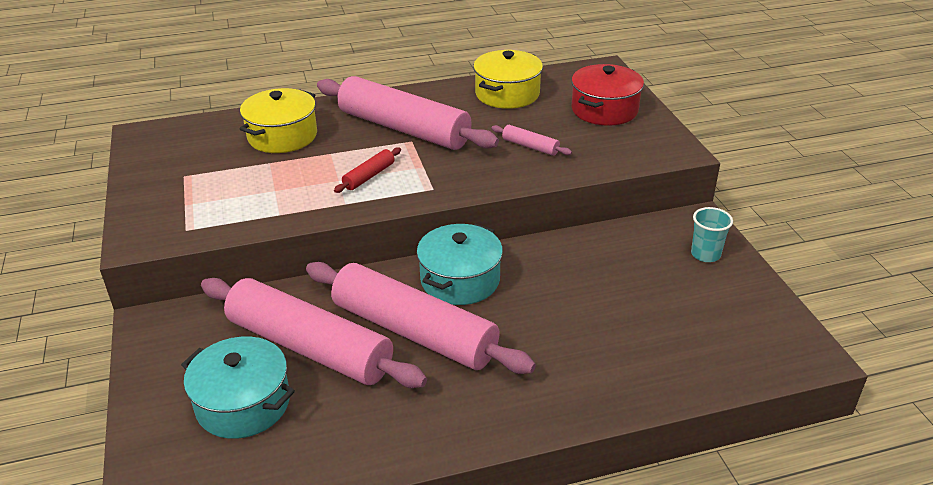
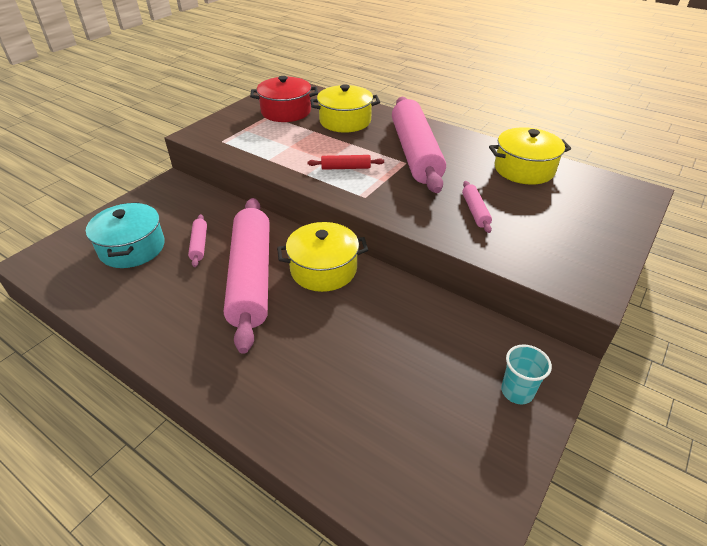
camera: 50 degrees right, 5 degrees up
pink rolling pin [201,278,427,388] -> pink rolling pin [188,214,207,267], size x0.40
turquoise pot [417,224,503,305] -> yellow pot [277,222,368,292]
red pot [571,64,644,126] -> red pot moved to [250,76,318,122]

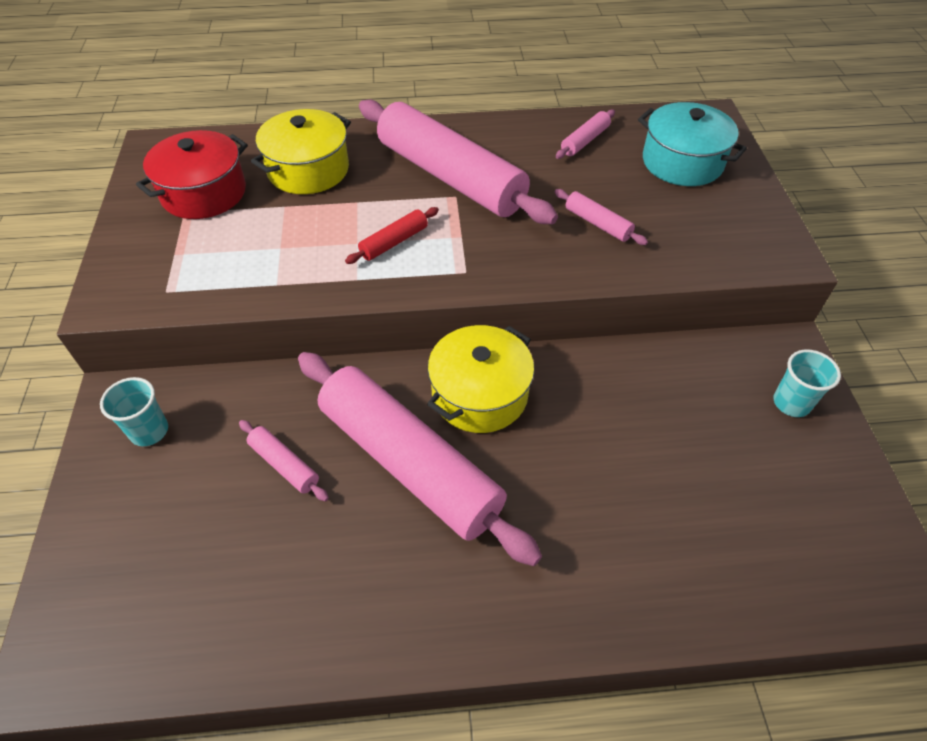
camera: 40 degrees left, 10 degrees up
turquoise pot [86,202,165,268] -> turquoise pot moved to [638,102,747,186]
yellow pot [489,127,571,185] -> pink rolling pin [556,109,615,159]
none -> turquoise cup [100,377,168,446]

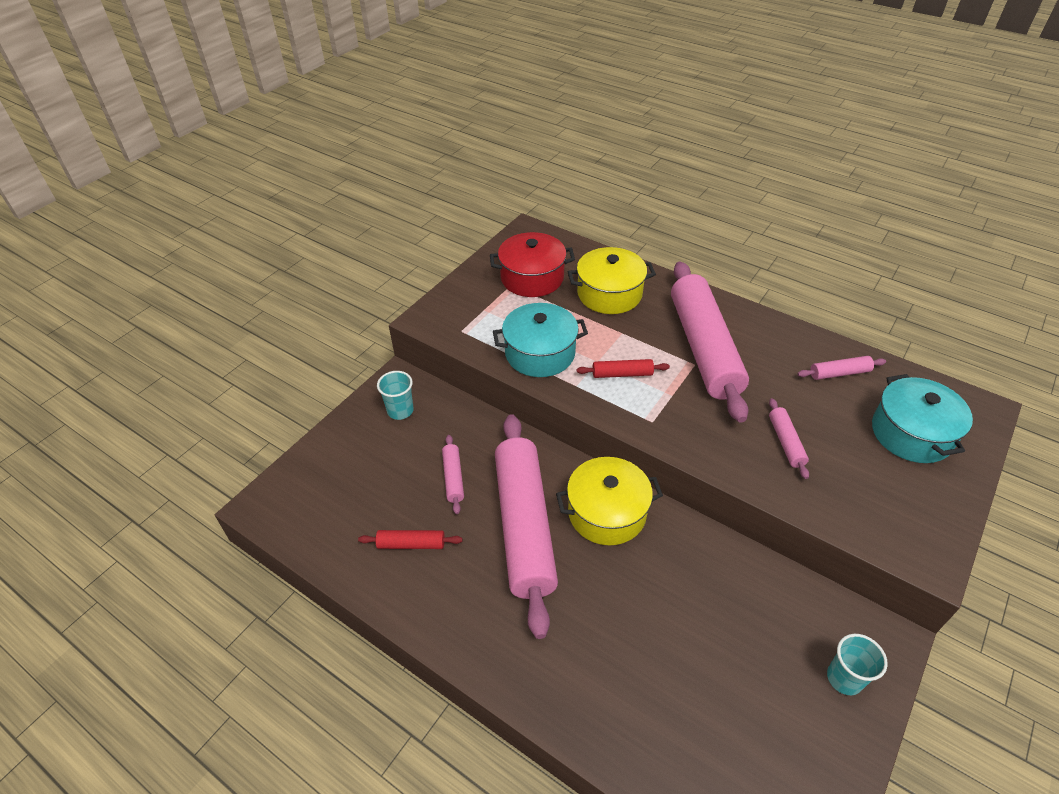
camera: 40 degrees right, 5 degrees down
none -> red rolling pin [358,530,463,549]
none -> turquoise pot [493,303,588,377]

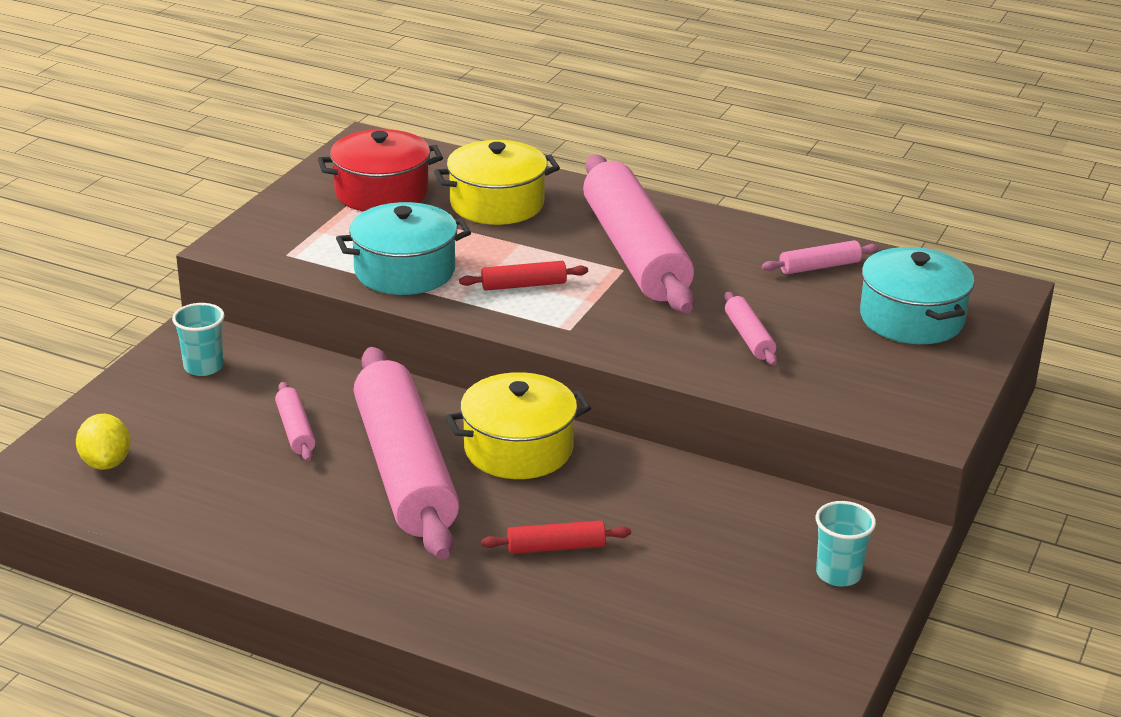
camera: 10 degrees left, 15 degrees down
red rolling pin [358,530,463,549] -> red rolling pin moved to [481,520,631,554]
none -> yellow lemon [76,414,131,470]

